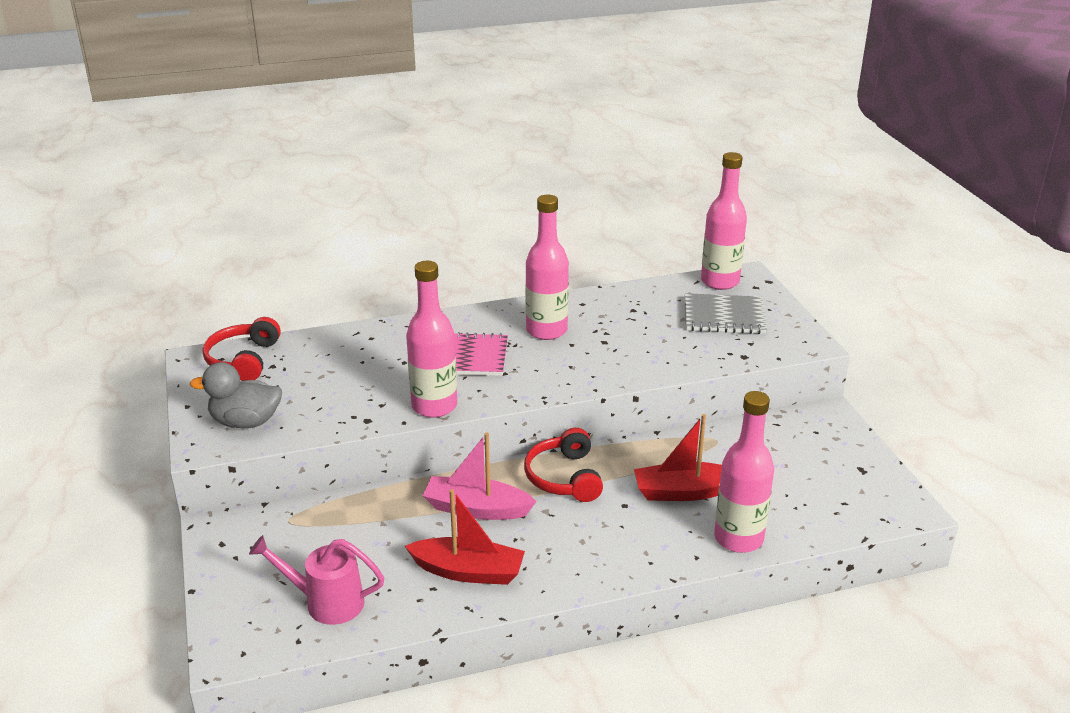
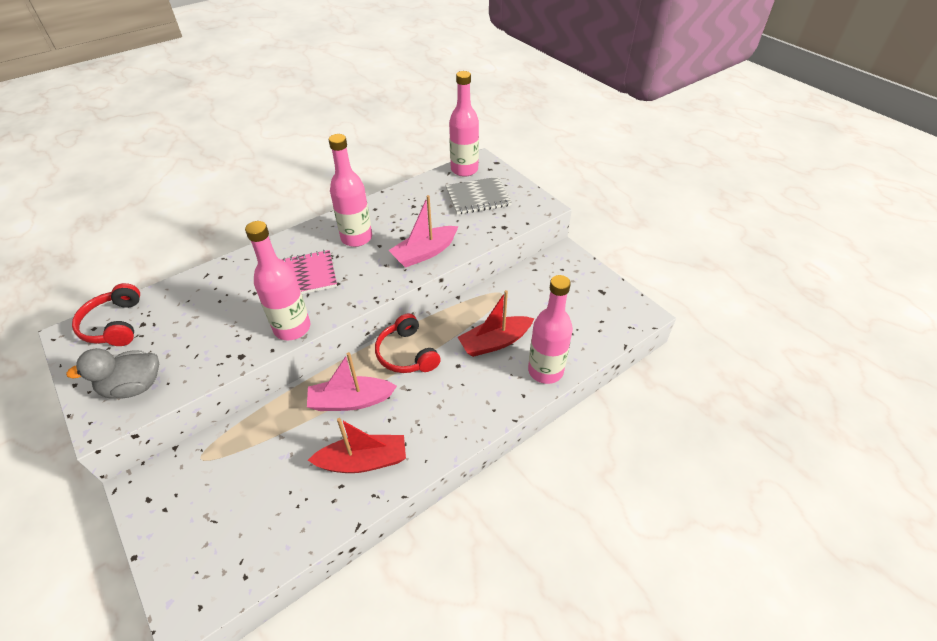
camera: 20 degrees left, 15 degrees up
pink watering can [249,535,385,625] -> none
none -> pink boat [388,195,458,268]

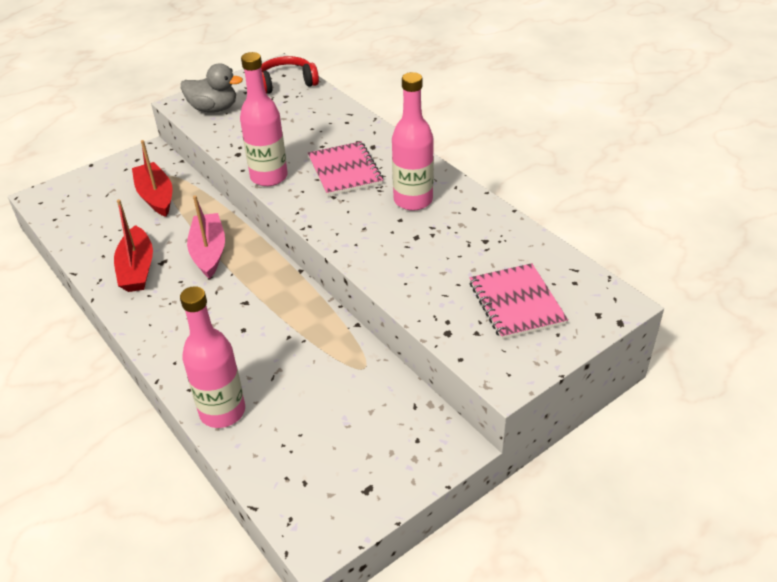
camera: 90 degrees right, 5 degrees down
grey duck [66,348,159,399] -> grey duck turned 120 degrees clockwise [181,63,243,113]
red headphones [375,314,441,373] -> none
pink boat [388,195,458,268] -> none
grey notebook [446,177,512,215] -> pink notebook [470,263,568,340]
pink bottle [449,71,479,177] -> none
red boat [458,290,534,357] -> red boat moved to [132,140,173,217]

